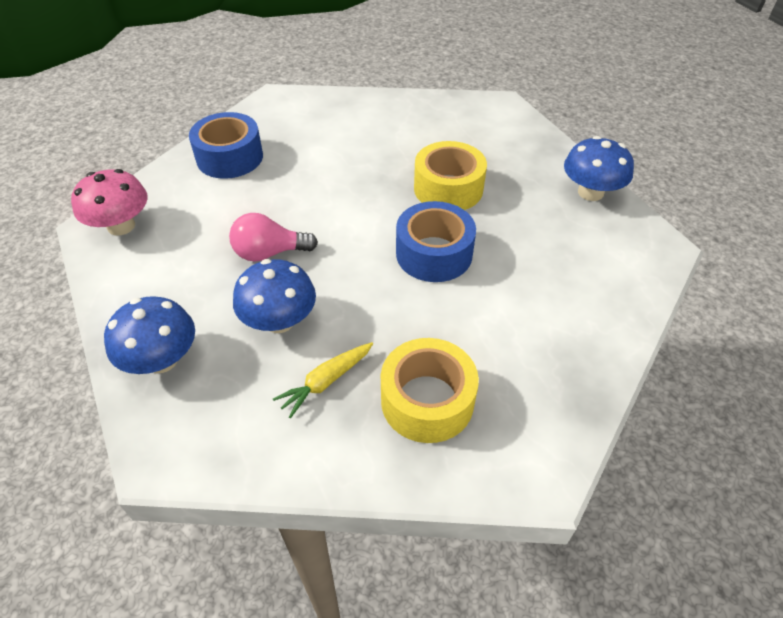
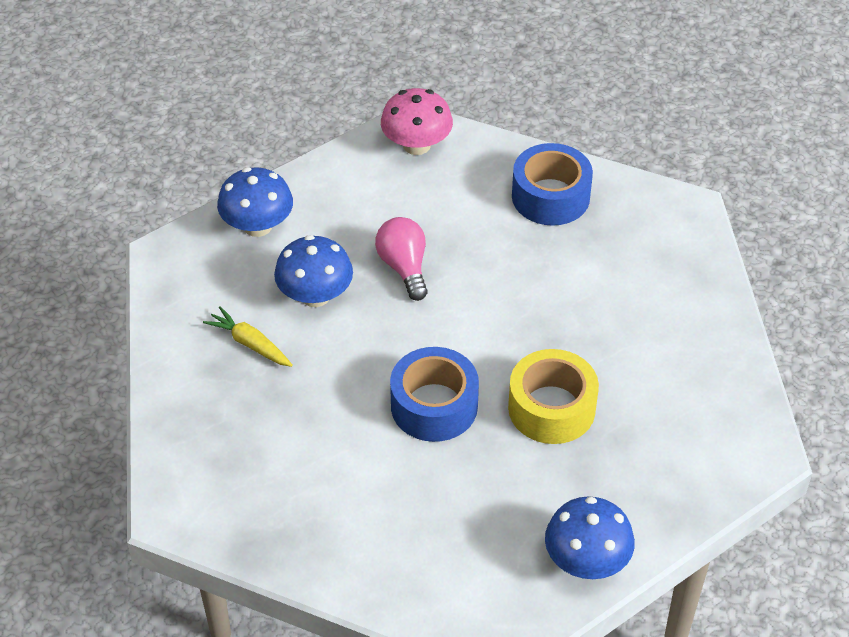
camera: 80 degrees right, 0 degrees up
yellow tape [381,338,479,443] -> none

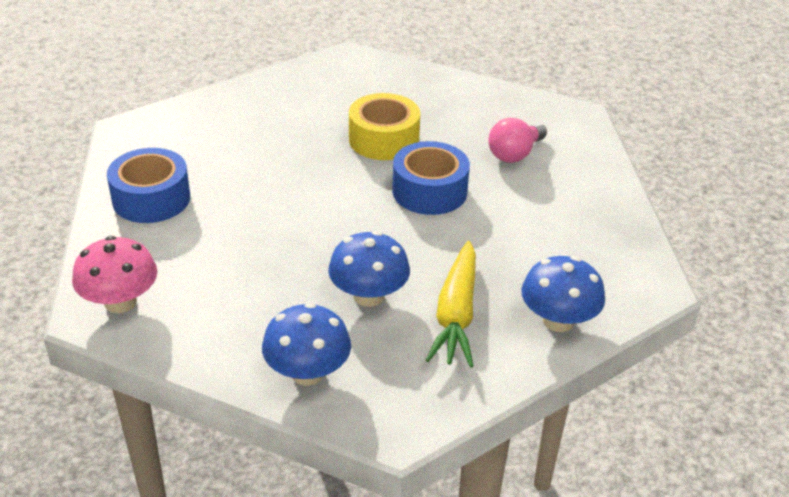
camera: 120 degrees left, 10 degrees down
yellow carrot [203,306,293,367] -> yellow carrot [426,241,476,368], size x1.63
pink light bulb [375,217,428,301] -> pink light bulb moved to [489,118,547,163]
blue mushroom [545,496,635,579] -> blue mushroom moved to [521,256,605,332]

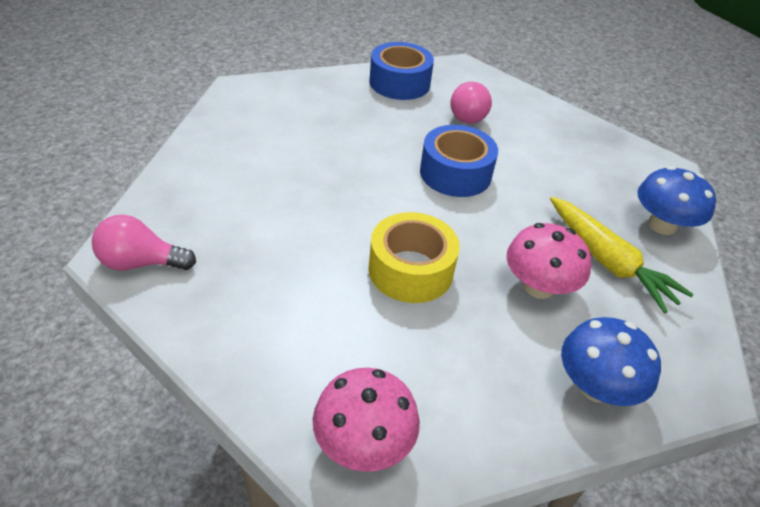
camera: 45 degrees left, 5 degrees up
blue tape [107,148,190,223] -> blue tape moved to [369,42,434,100]
blue mushroom [328,231,410,307] -> pink mushroom [506,223,591,299]
yellow tape [349,93,420,160] -> yellow tape moved to [368,212,460,303]
none -> pink light bulb [92,215,196,271]

